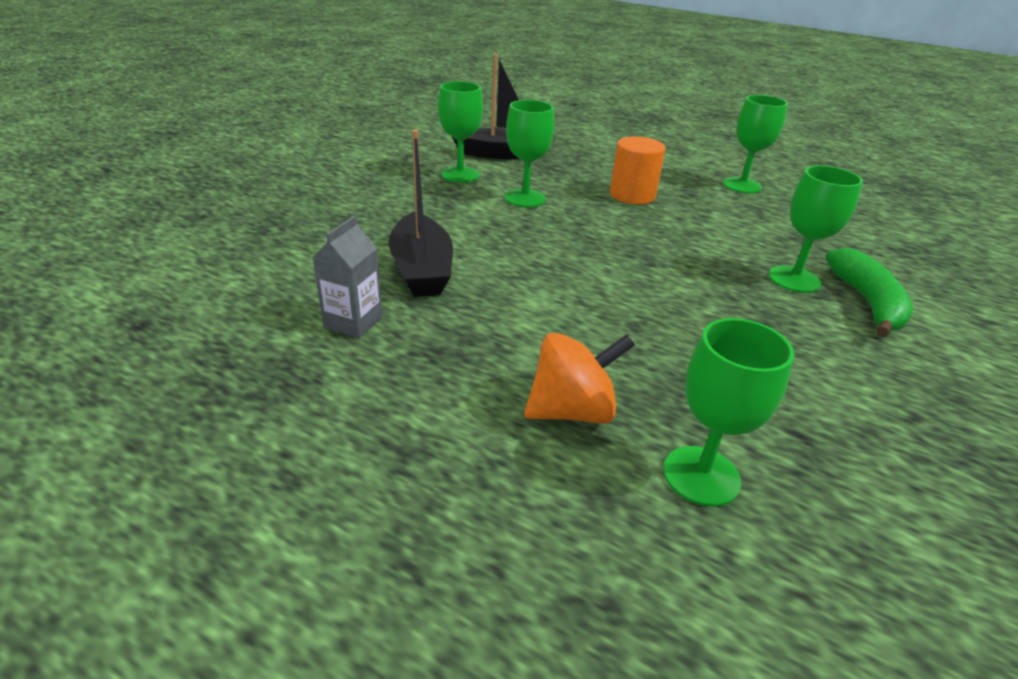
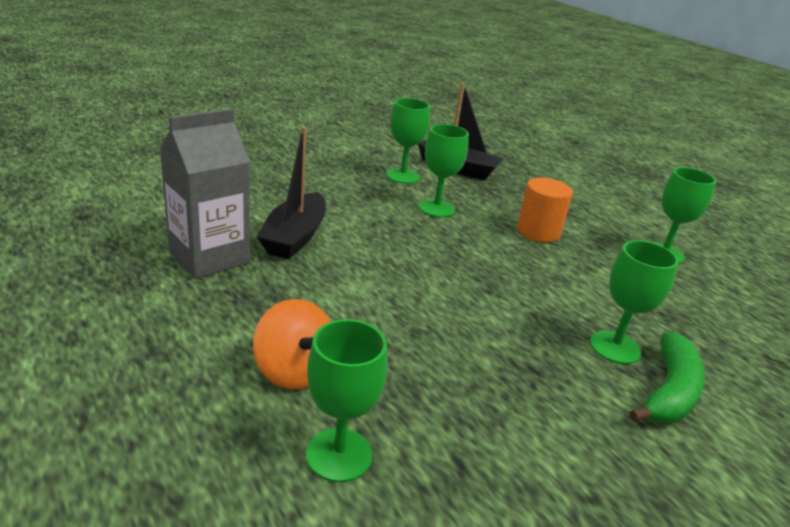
camera: 25 degrees right, 5 degrees down
grey carton [312,216,383,338] -> grey carton [159,109,250,279], size x1.78
orange spinning top [524,333,635,424] -> orange spinning top turned 45 degrees clockwise [253,299,331,390]

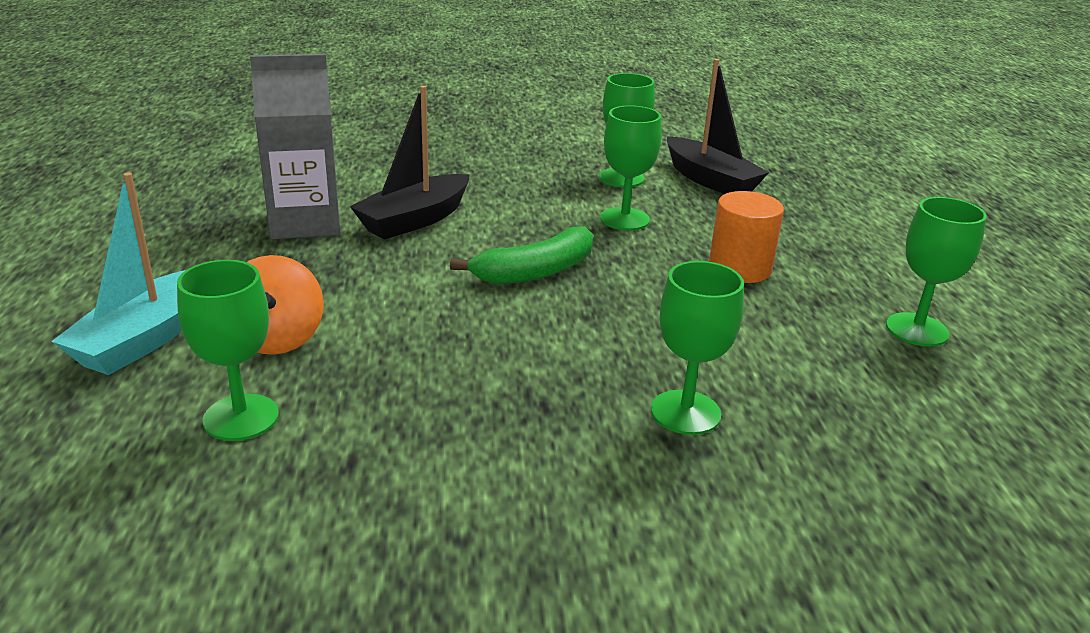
camera: 30 degrees right, 0 degrees up
green banana [629,332,705,423] -> green banana moved to [450,226,593,284]
none -> turquoise boat [51,172,186,375]

